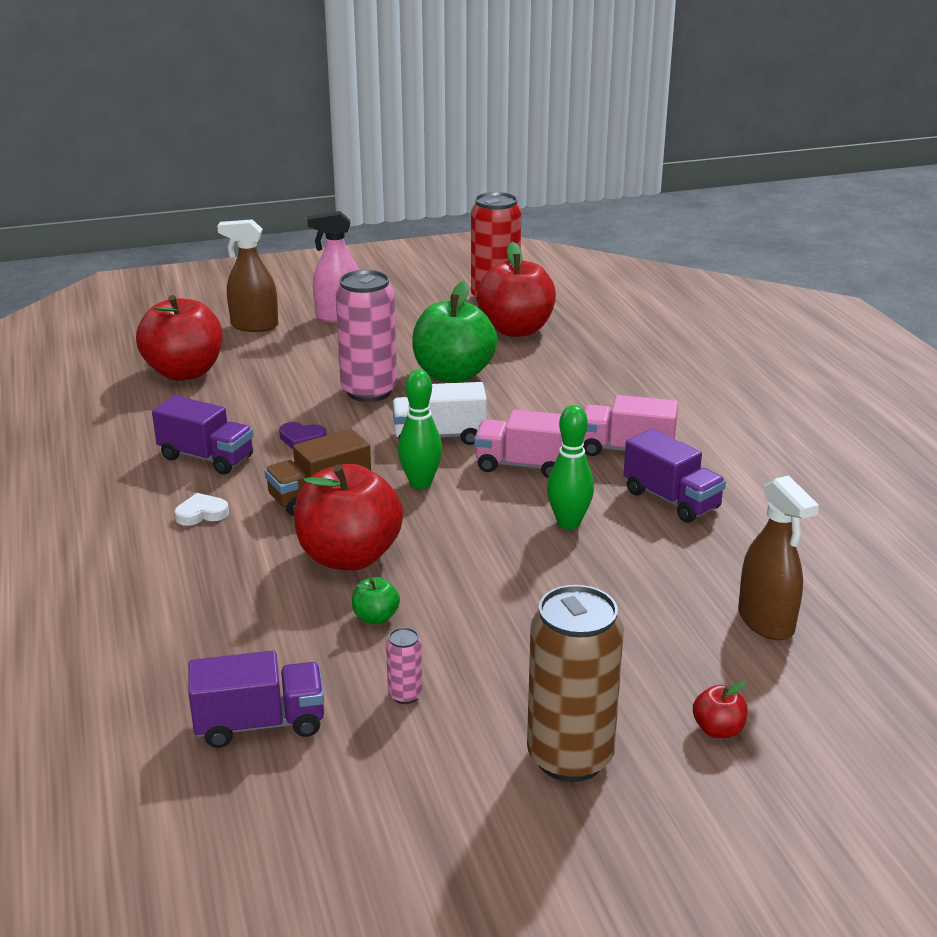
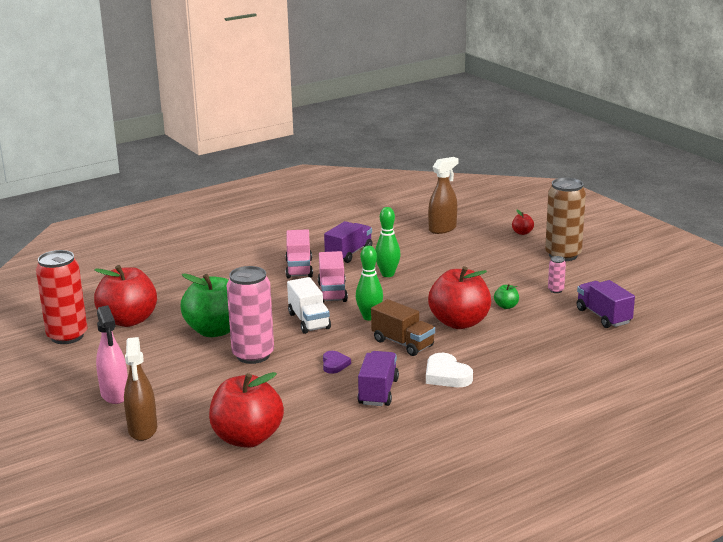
camera: 105 degrees left, 5 degrees down
white heart [175,493,229,526] -> white heart [426,353,473,387], size x1.58

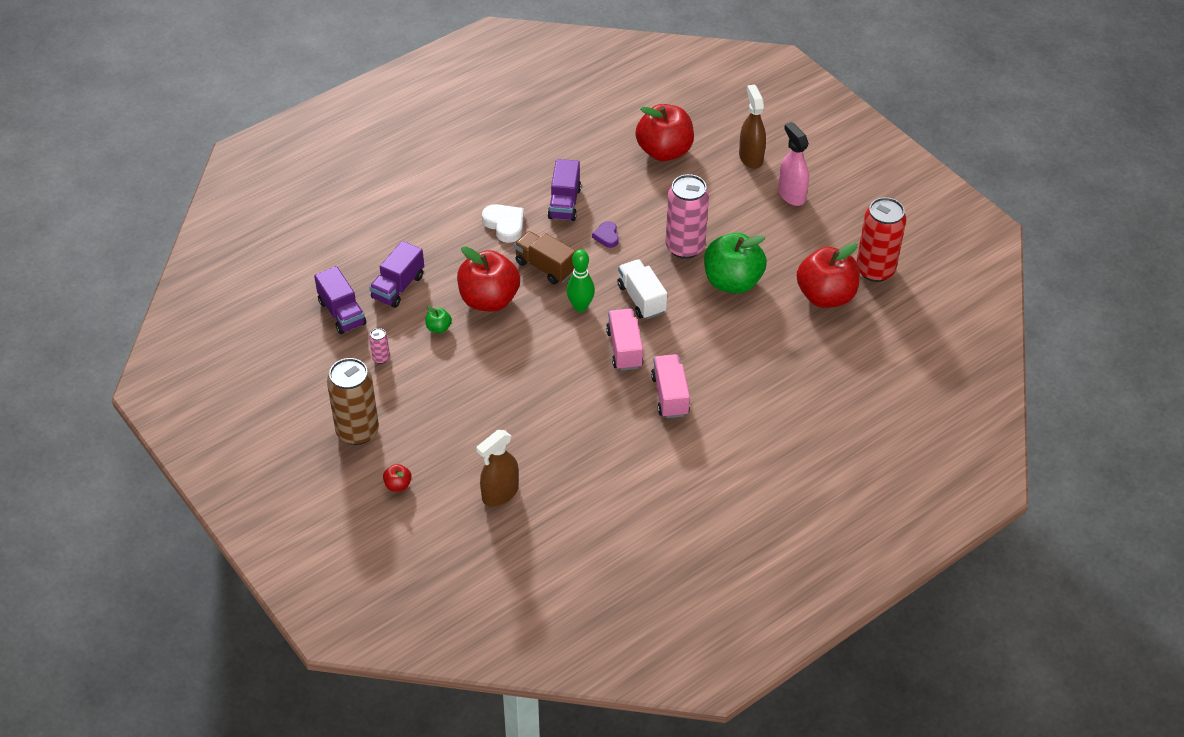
camera: 175 degrees right, 25 degrees up
purple truck [324,221,372,263] -> purple truck moved to [369,241,424,308]
green bowling pin [375,207,401,277] -> none

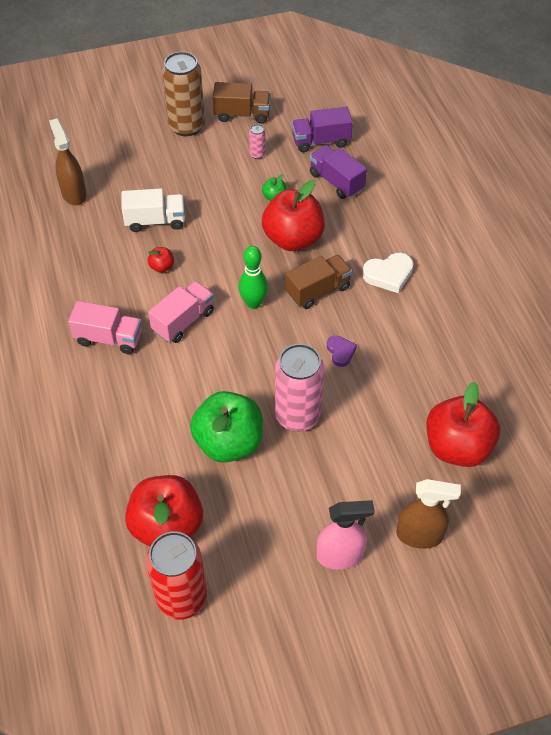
camera: 110 degrees right, 5 degrees up
red apple [383,464,412,491] -> red apple moved to [148,247,174,273]
purple truck [547,159,581,221] -> none
purple heart [592,221,619,248] -> purple heart turned 60 degrees clockwise [327,336,357,367]
pink truck [606,309,644,371] -> pink truck turned 60 degrees counterclockwise [148,281,214,343]
white truck [617,259,667,319] -> white truck moved to [122,188,185,232]
none -> brown truck [213,82,271,124]

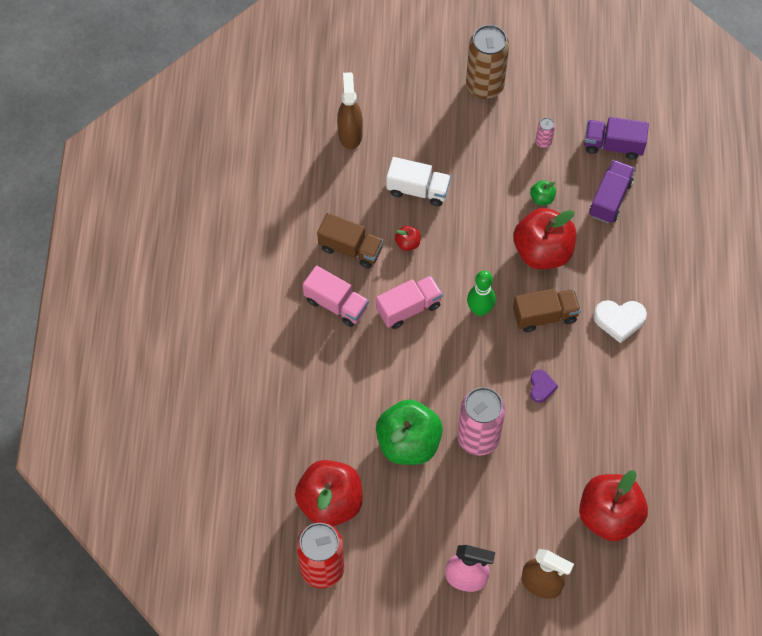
camera: 20 degrees right, 10 degrees up
brown truck [213,82,271,124] -> brown truck moved to [317,213,384,268]
purple truck [310,145,367,199] -> purple truck turned 45 degrees clockwise [589,160,635,223]

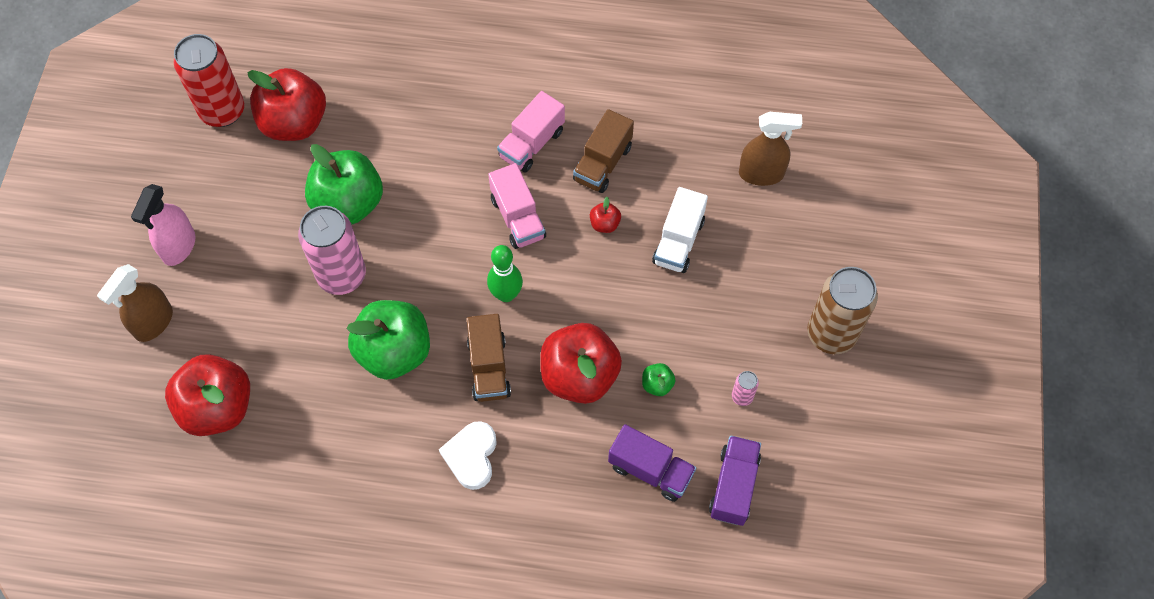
camera: 95 degrees right, 0 degrees up
purple heart [530,369,558,403] -> green apple [346,300,430,380]

